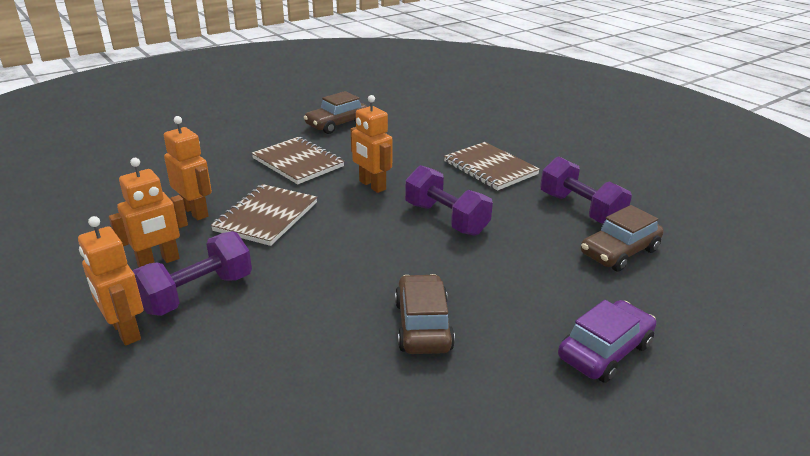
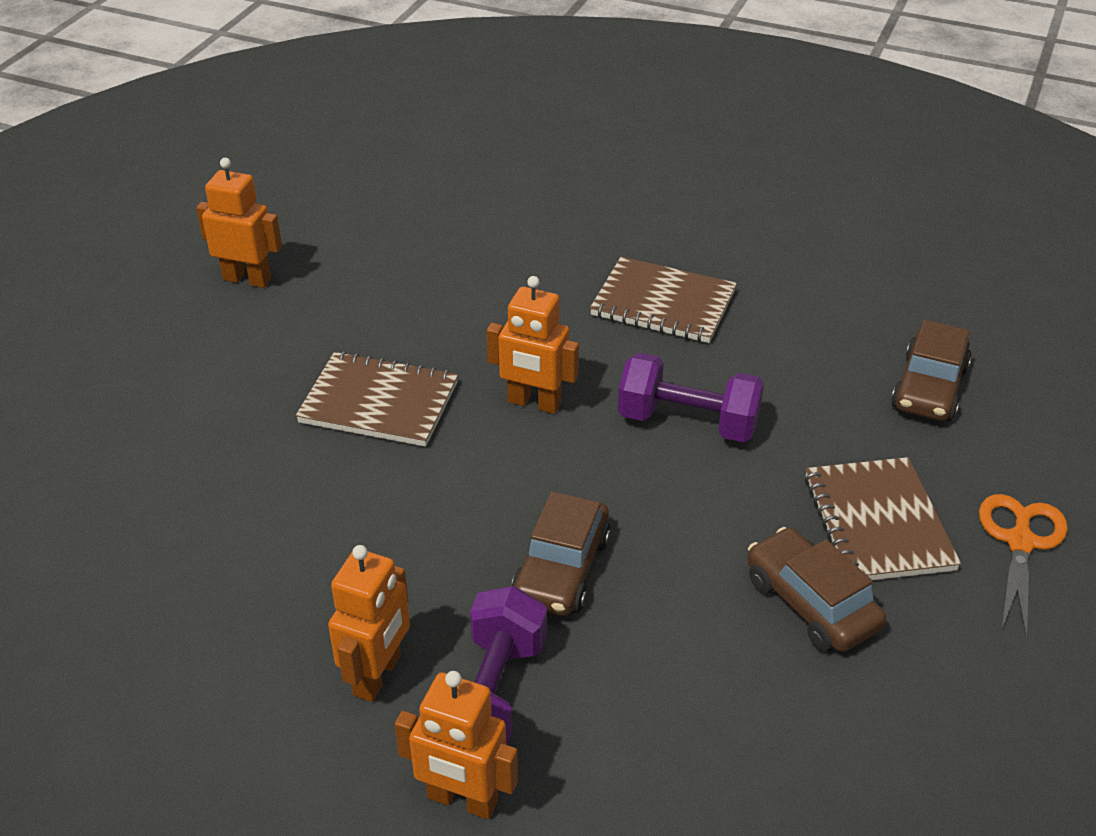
camera: 30 degrees left, 10 degrees up
orange robot [164,116,212,220] -> orange robot moved to [196,158,282,288]
brown notebook [211,184,317,246] -> brown notebook moved to [804,457,961,580]
brown car [304,91,368,134] -> brown car moved to [511,491,611,616]
purple dumbbell [540,156,632,224] -> none
purple car [558,300,656,383] -> orange scissors [979,494,1068,639]

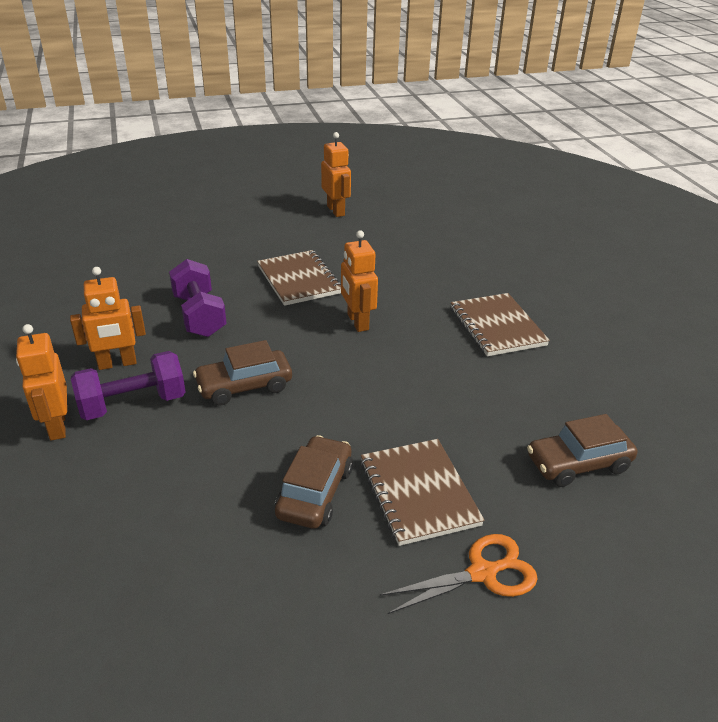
camera: 50 degrees right, 5 degrees down
purple dumbbell [618,353,764,442] -> purple dumbbell moved to [169,259,227,337]
brown notebook [804,457,961,580] -> brown notebook turned 60 degrees counterclockwise [360,439,485,546]

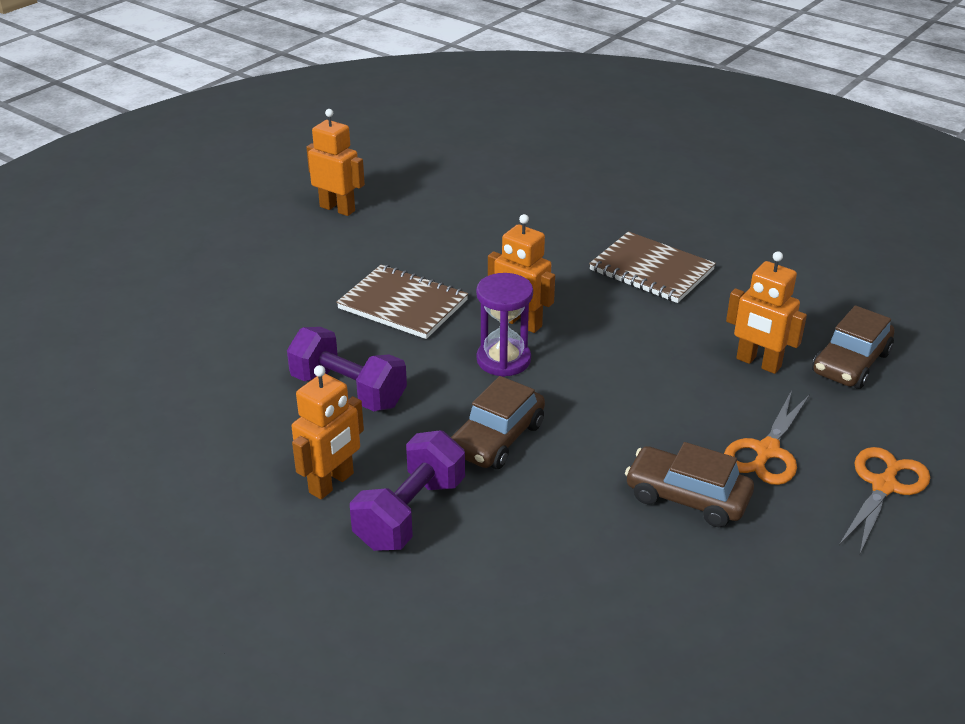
camera: 35 degrees left, 0 degrees up
orange robot [16,324,67,440] -> orange robot moved to [726,251,807,374]
brown car [275,435,353,529] -> brown car turned 45 degrees counterclockwise [625,442,754,527]
brown notebook [360,439,485,546] -> orange scissors [724,390,810,485]
none -> purple hourglass [476,273,533,377]

